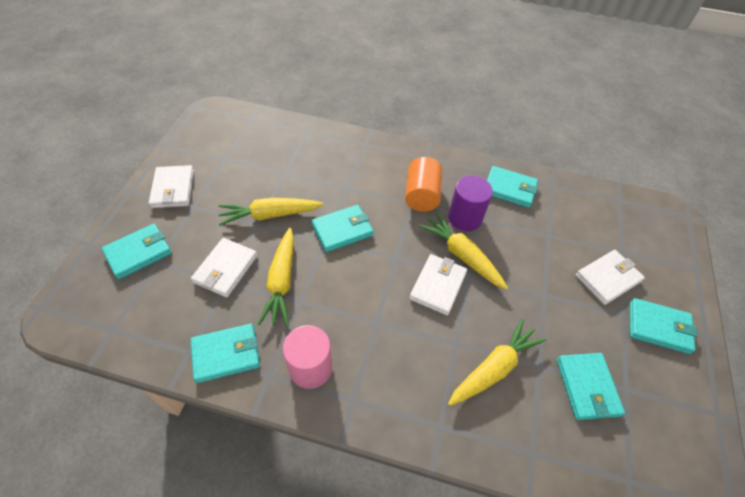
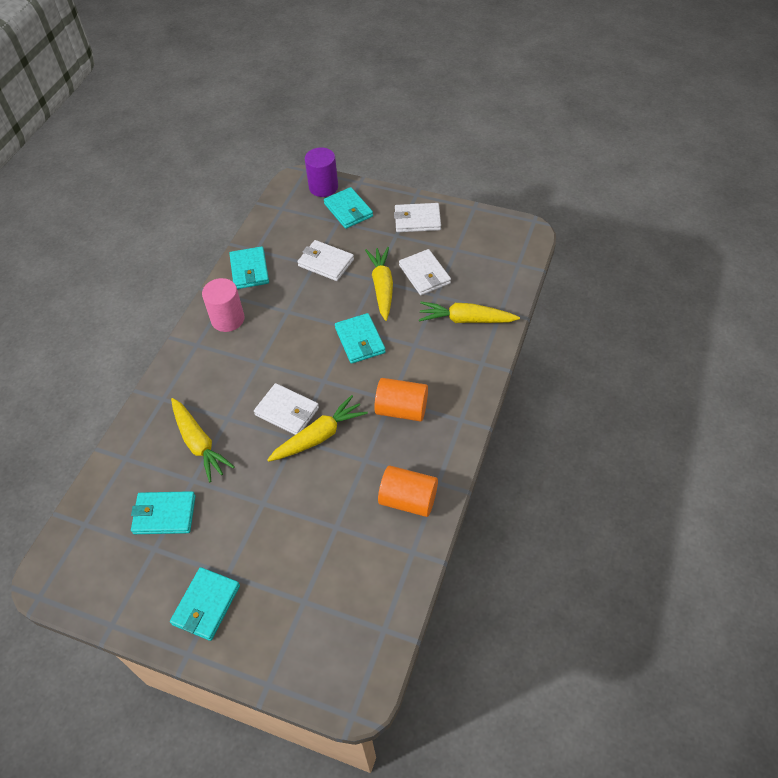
camera: 100 degrees right, 0 degrees up
yellow carrot [258,228,294,326] -> yellow carrot moved to [419,302,520,323]
purple cylinder [448,175,493,231] -> purple cylinder moved to [305,147,338,197]
turquoise wallet [487,166,538,208] -> orange cylinder [378,466,438,517]
white wallet [576,250,645,305] -> white wallet moved to [399,249,451,295]

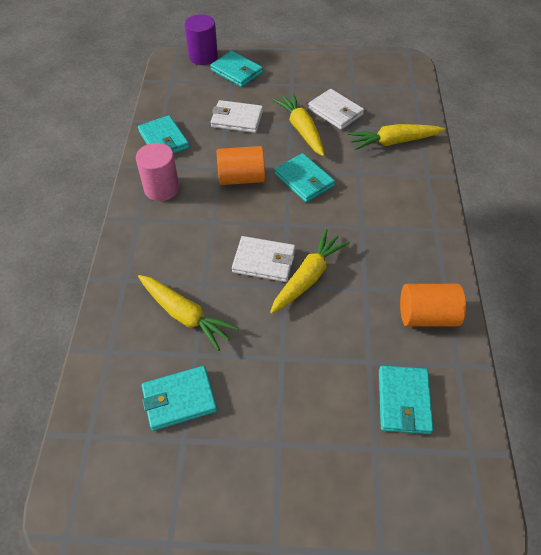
camera: 20 degrees left, 0 degrees up
turquoise wallet [170,567,240,641] -> turquoise wallet moved to [379,366,433,434]
orange cylinder [374,378,428,422] -> orange cylinder moved to [217,146,265,185]
white wallet [394,203,441,232] -> none

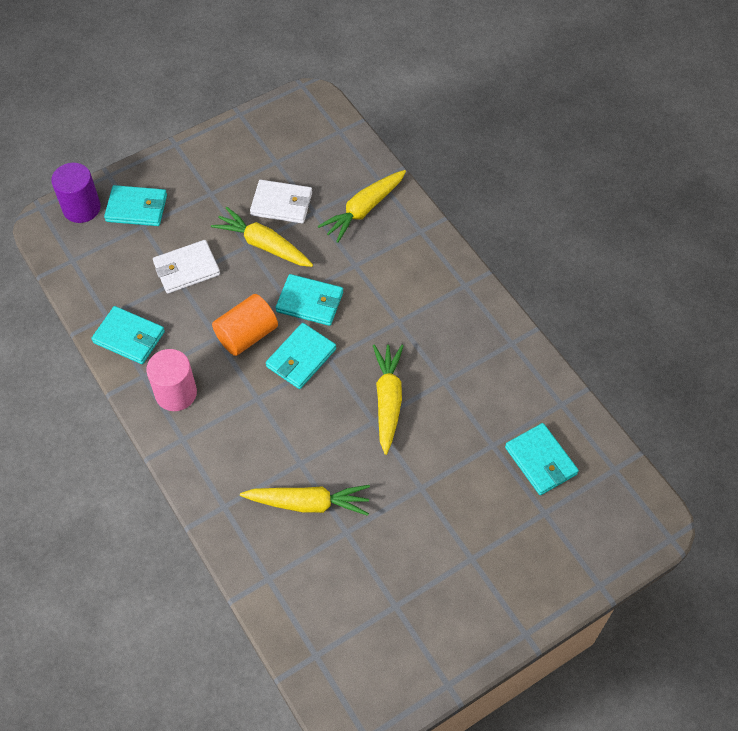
camera: 35 degrees left, 5 degrees up
turquoise wallet [142,366,217,431] -> turquoise wallet moved to [266,323,336,389]
white wallet [232,236,295,282] -> none
orange cylinder [400,284,466,327] -> none

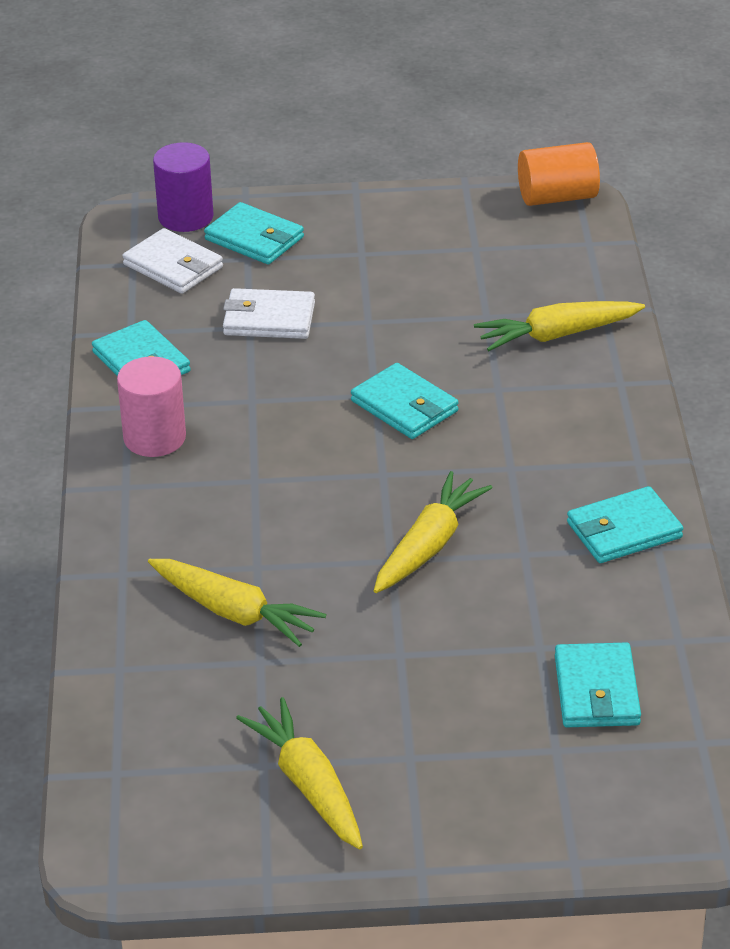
camera: 30 degrees right, 20 degrees down
yellow carrot [211,207,313,267] -> yellow carrot moved to [236,697,363,849]
orange cylinder [212,294,278,356] -> orange cylinder moved to [518,142,600,206]
white wallet [250,180,312,223] -> white wallet moved to [122,228,223,294]
turquoise wallet [266,323,336,389] -> turquoise wallet moved to [567,486,683,563]

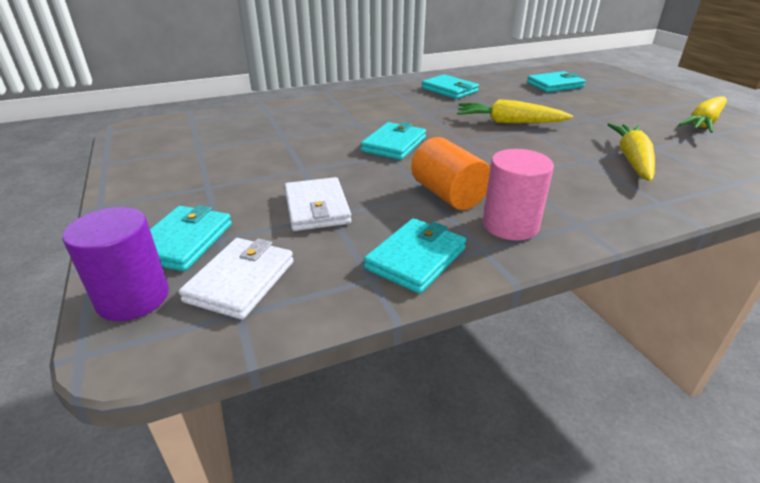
camera: 110 degrees left, 5 degrees down
yellow carrot [474,301,645,351] -> none
orange cylinder [518,142,600,206] -> orange cylinder moved to [411,137,490,210]

